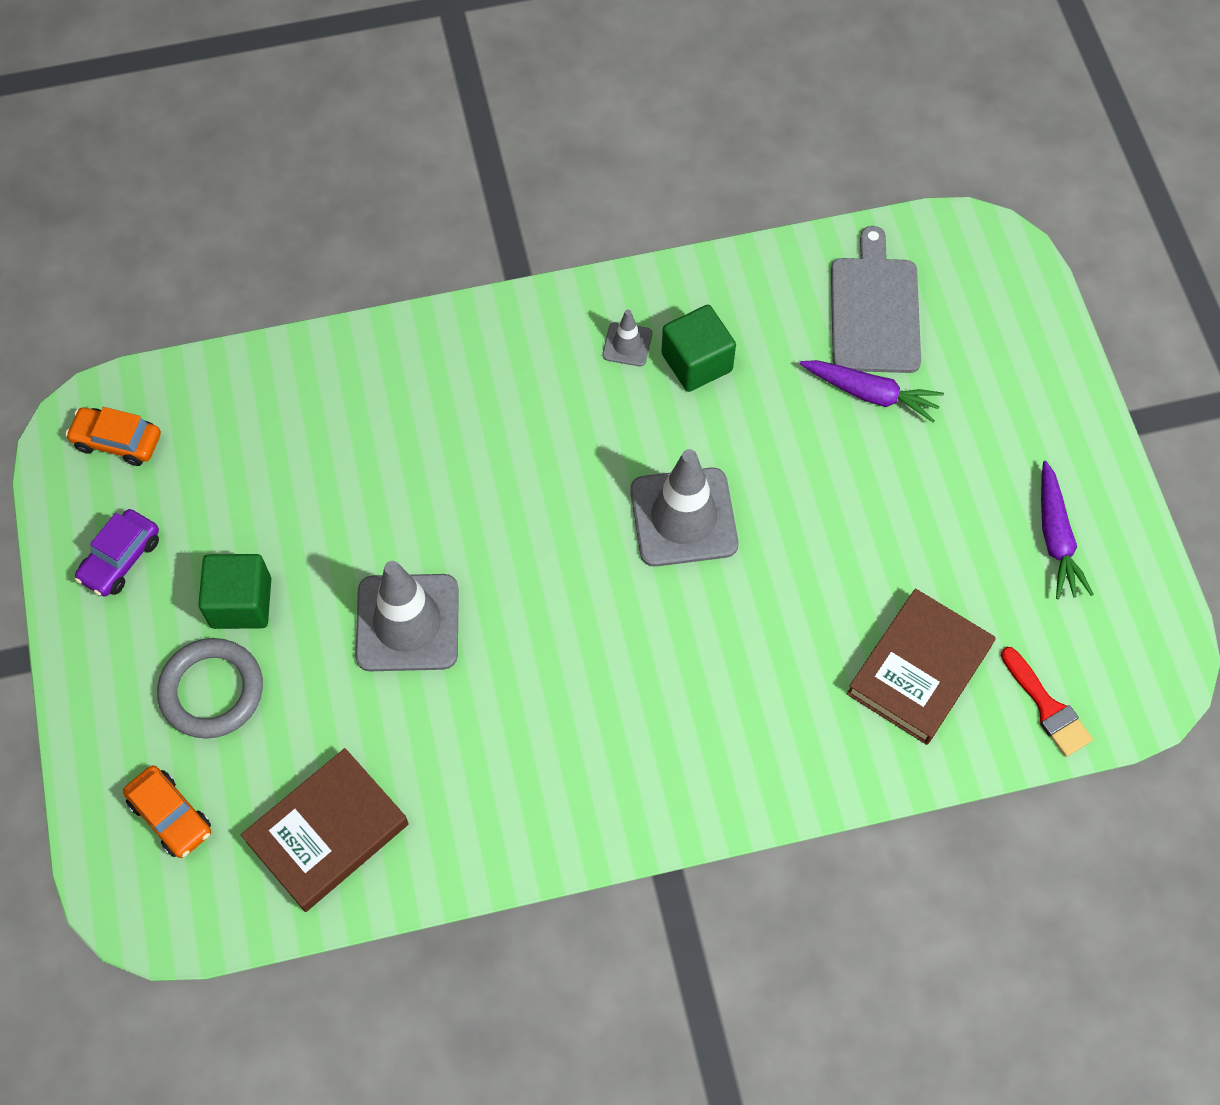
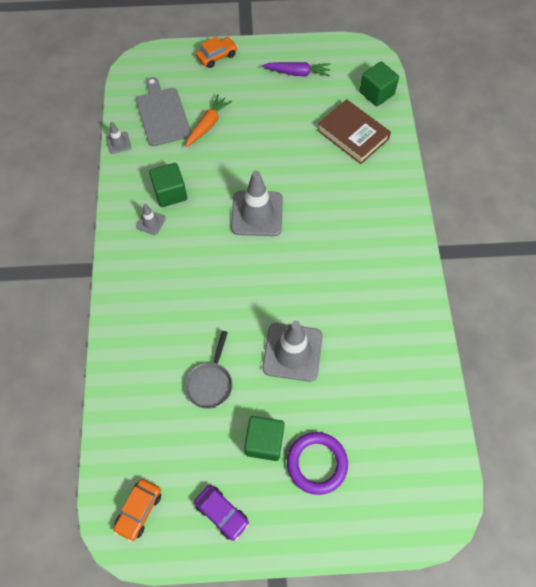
camera: 80 degrees left, 0 degrees up
orange car [123,766,211,858] -> orange car moved to [196,36,238,68]
grey ring [157,638,263,739] -> purple ring [287,432,348,495]
brown book [241,748,409,912] -> none
purple carrot [800,360,944,423] -> orange carrot [185,94,232,147]
grey cutting board [831,226,921,373] -> grey cutting board turned 60 degrees clockwise [136,77,191,146]
red brush [1001,647,1093,757] -> green cube [359,61,399,106]
none -> grey traffic cone [106,122,131,154]
none -> grey pan [185,331,233,409]

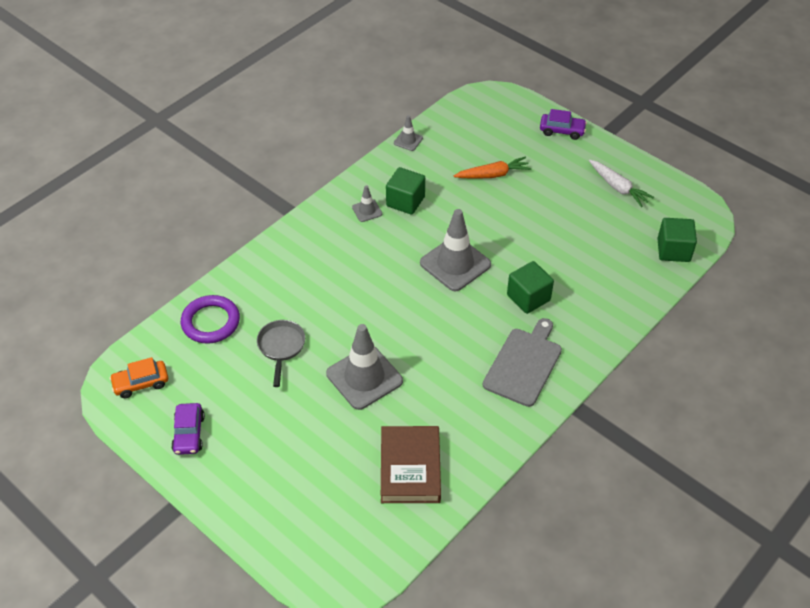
camera: 45 degrees right, 15 degrees down
grey cutting board [136,77,191,146] -> grey cutting board moved to [483,318,562,407]
grey pan [185,331,233,409] -> grey pan turned 120 degrees clockwise [257,320,305,387]
orange car [196,36,238,68] -> purple car [540,109,587,140]
green cube [244,416,285,461] -> green cube moved to [507,261,554,314]
purple carrot [262,62,331,77] -> white carrot [589,160,654,207]
purple ring [287,432,348,495] -> purple ring moved to [181,295,240,344]
brown book [317,99,391,164] -> brown book moved to [381,426,441,503]

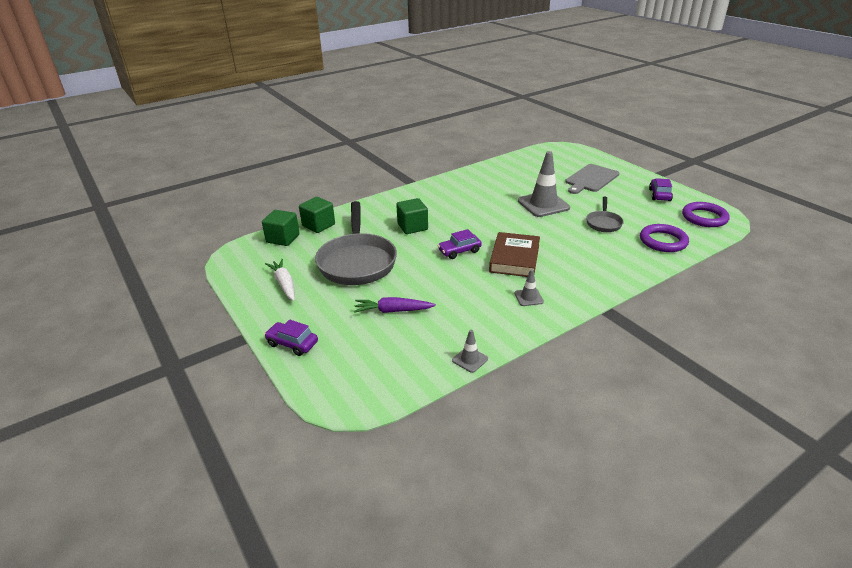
camera: 165 degrees left, 15 degrees down
orange car [109,357,168,398] -> purple ring [682,202,730,227]
brown book [381,426,441,503] -> brown book moved to [489,232,540,277]
green cube [386,167,425,215] -> green cube moved to [299,197,335,233]
grey traffic cone [420,209,491,291] -> purple car [438,229,482,259]
orange carrot [454,157,531,179] -> purple carrot [354,297,436,313]
grey cutting board [483,318,562,407] -> grey cutting board moved to [565,164,619,194]
none -> grey pan [315,201,397,285]

